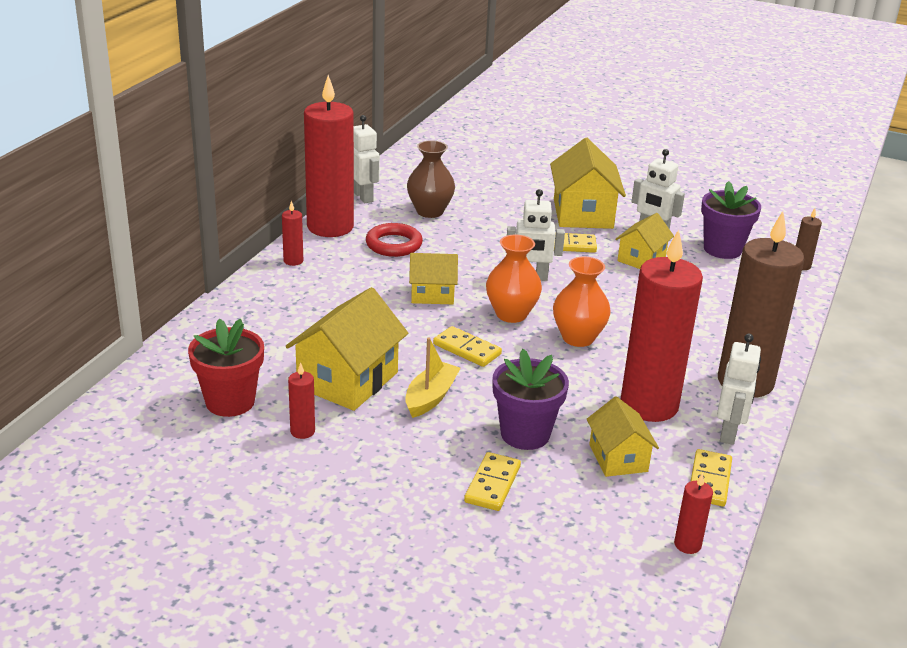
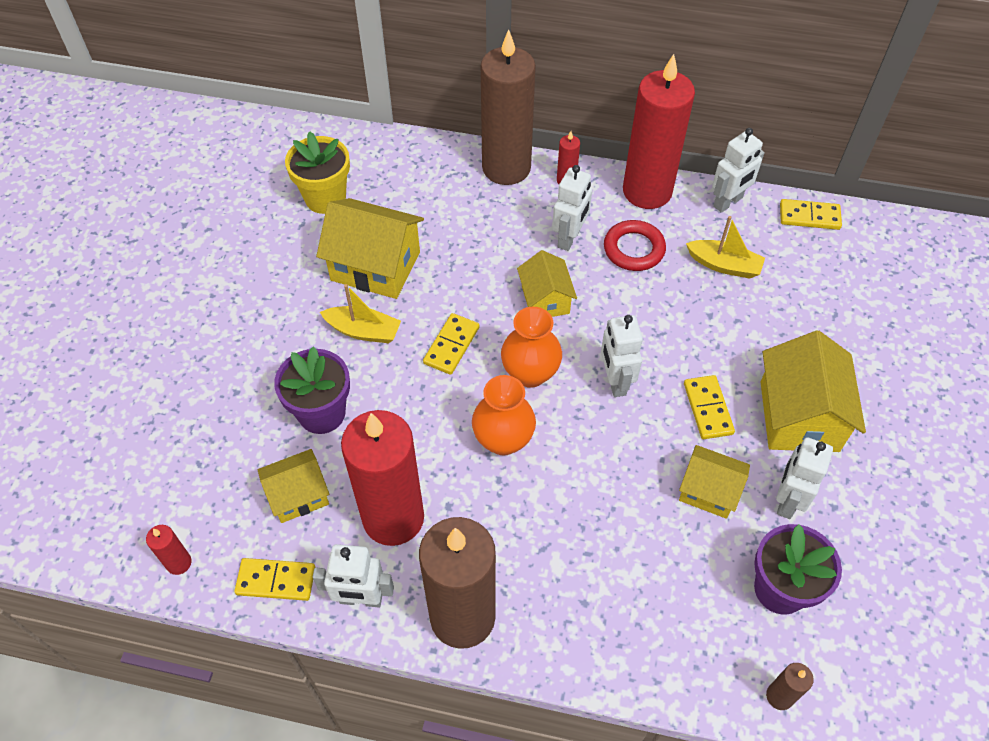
camera: 80 degrees right, 25 degrees up
red flower pot [188,318,264,417] -> yellow flower pot [285,131,350,214]
red candle [288,362,315,439] -> none
brown vase [407,140,455,218] -> yellow boat [686,216,765,279]
yellow domino [464,452,521,511] -> yellow domino moved to [780,199,842,230]
yellow house [550,138,626,229] -> yellow house turned 75 degrees counterclockwise [761,330,866,452]
none -> brown candle [481,29,536,185]
none -> white robot [552,165,592,251]

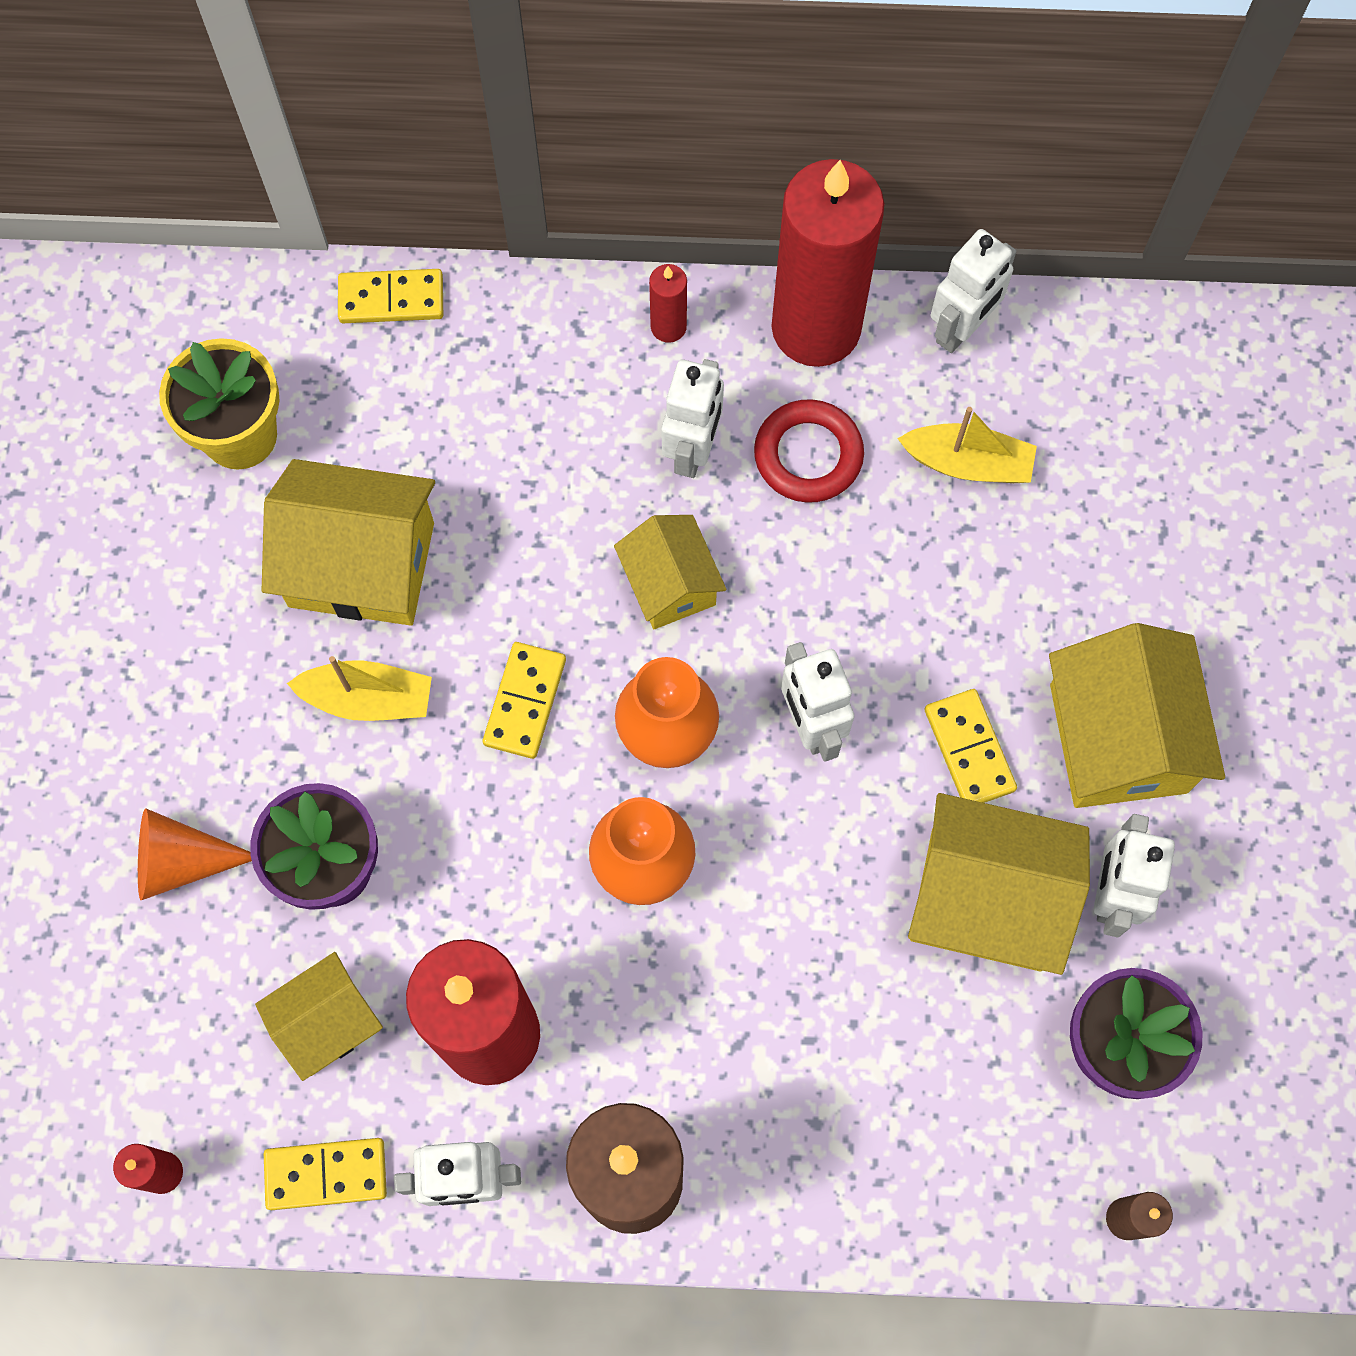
camera: 10 degrees left, 15 degrees up
brown candle [481,29,536,185] -> none
yellow house [679,445,750,519] -> yellow house [908,793,1090,975], size x1.66
yellow domino [780,199,842,230] -> yellow domino moved to [338,269,443,323]
none -> orange cone [138,808,252,900]

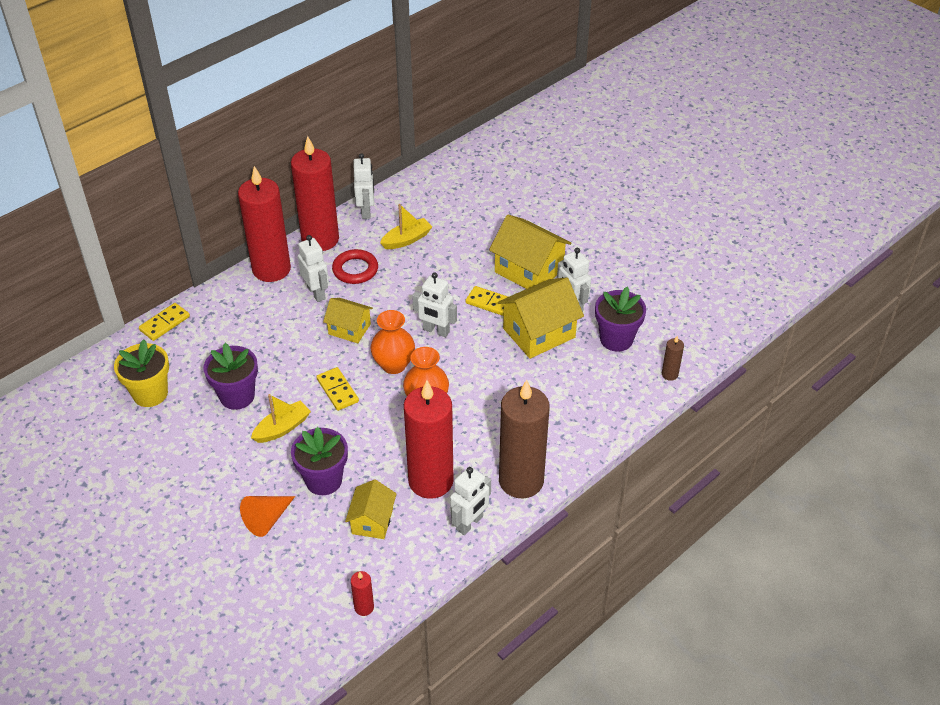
camera: 45 degrees left, 25 degrees down
yellow house [262,459,435,626] -> purple flower pot [204,343,258,410]
yellow domino [264,1138,387,1210] -> none
red candle [649,264,687,343] -> red candle [238,166,291,282], size x2.49

